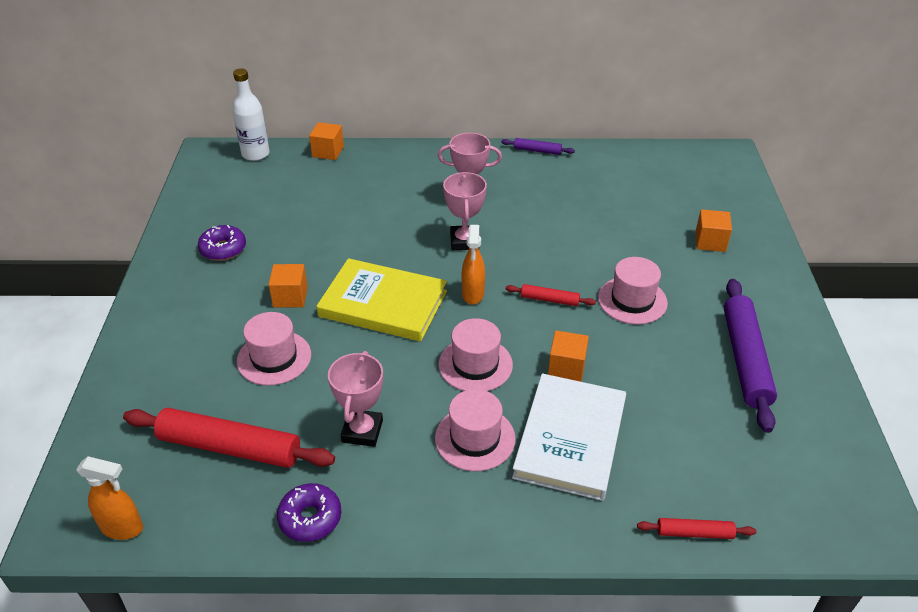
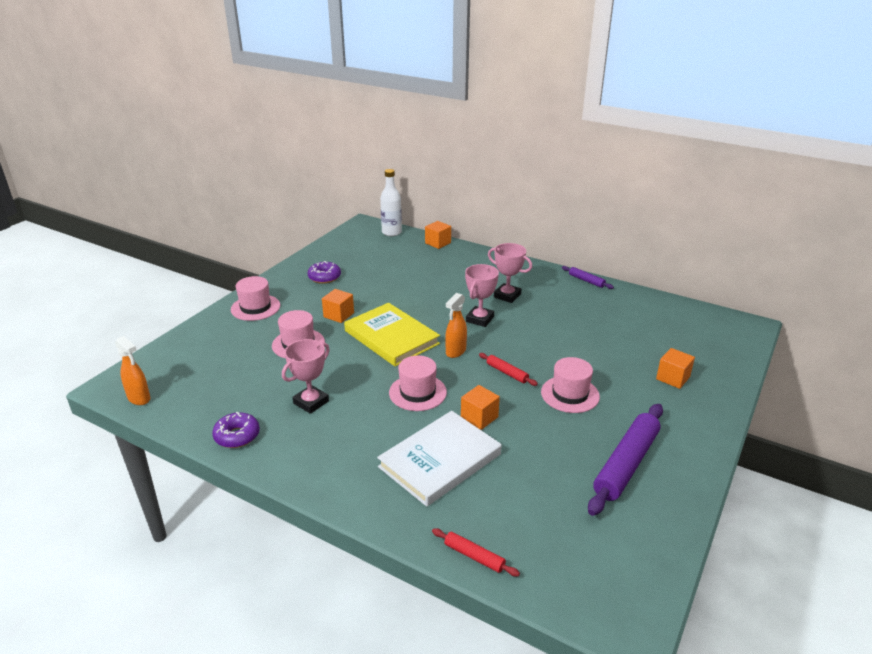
camera: 30 degrees right, 10 degrees down
red rolling pin [123,408,335,468] -> none
pink hat [435,389,516,471] -> pink hat moved to [231,276,280,321]

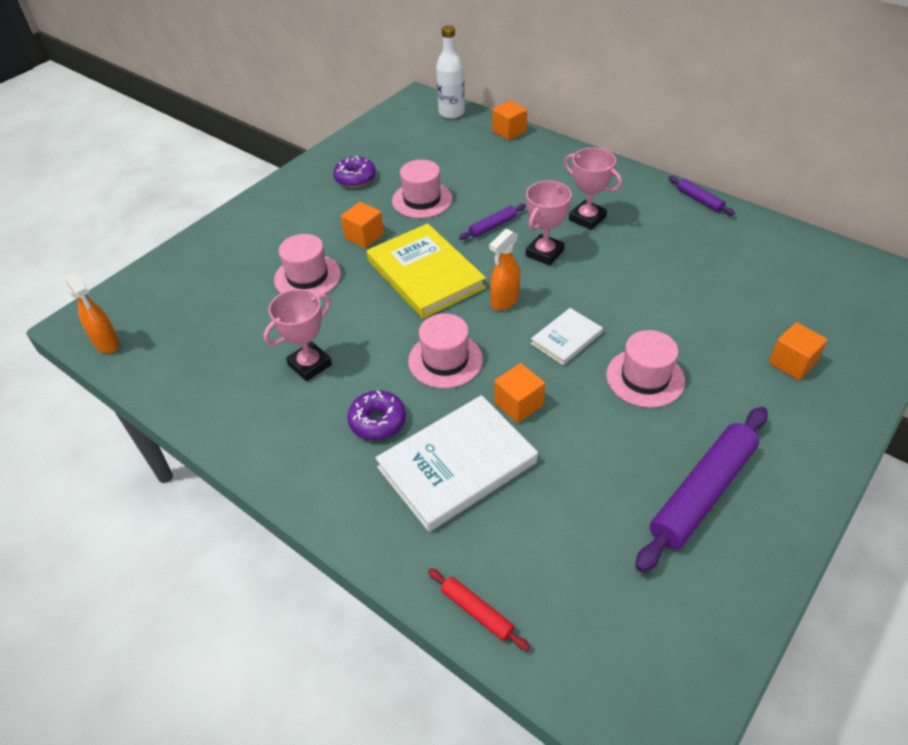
camera: 10 degrees right, 15 degrees up
purple donut [212,412,260,448] -> purple donut moved to [347,391,406,440]
pink hat [231,276,280,321] -> pink hat moved to [392,160,452,218]
red rolling pin [479,353,538,386] -> white book [531,308,603,365]
none -> purple rolling pin [459,204,526,240]

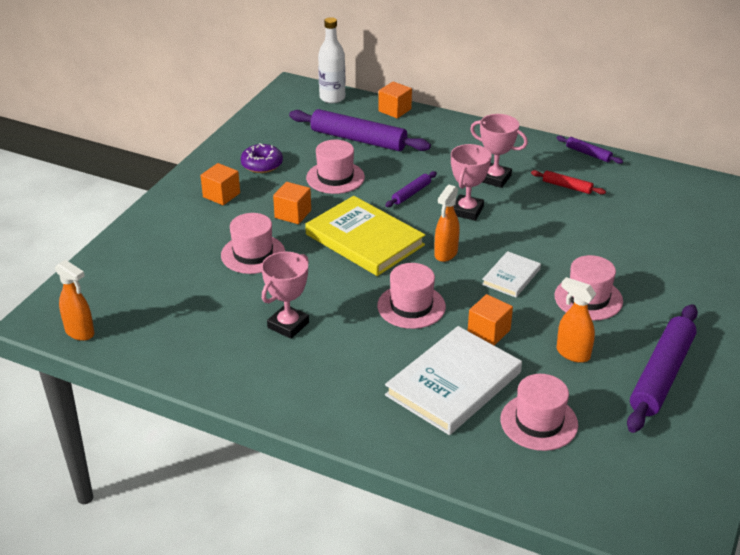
camera: 15 degrees left, 10 degrees down
purple donut [347,391,406,440] -> none
red rolling pin [428,568,530,651] -> red rolling pin moved to [531,170,606,195]
orange cube [768,322,828,380] -> orange cube moved to [200,163,240,205]
none -> purple rolling pin [289,109,431,151]
none -> pink hat [500,374,578,451]
none -> orange spray bottle [557,277,596,363]

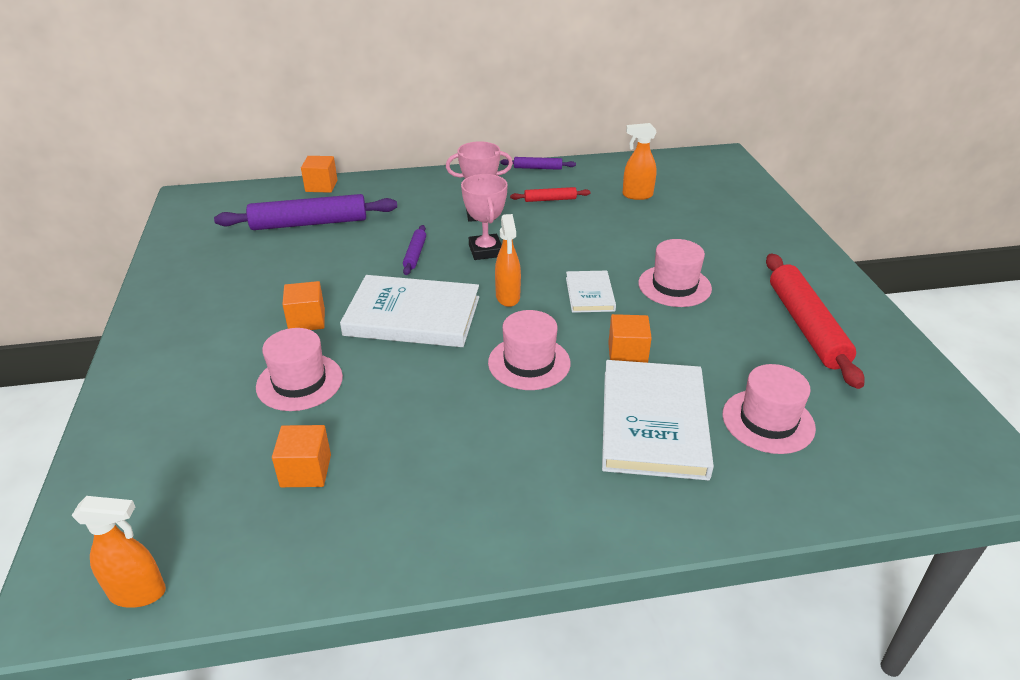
camera: 35 degrees left, 0 degrees up
orange cube [200,163,240,205] -> orange cube moved to [272,425,331,487]
purple donut [241,143,283,173] -> none
pink trophy [261,252,309,339] -> none
yellow book [305,196,425,276] -> white book [340,275,479,347]
pink hat [306,140,365,194] -> none
white bottle [318,17,345,103] -> none
orange spray bottle [557,277,596,363] -> orange spray bottle moved to [622,123,657,200]
purple rolling pin [627,304,698,433] -> red rolling pin [766,254,865,389]

